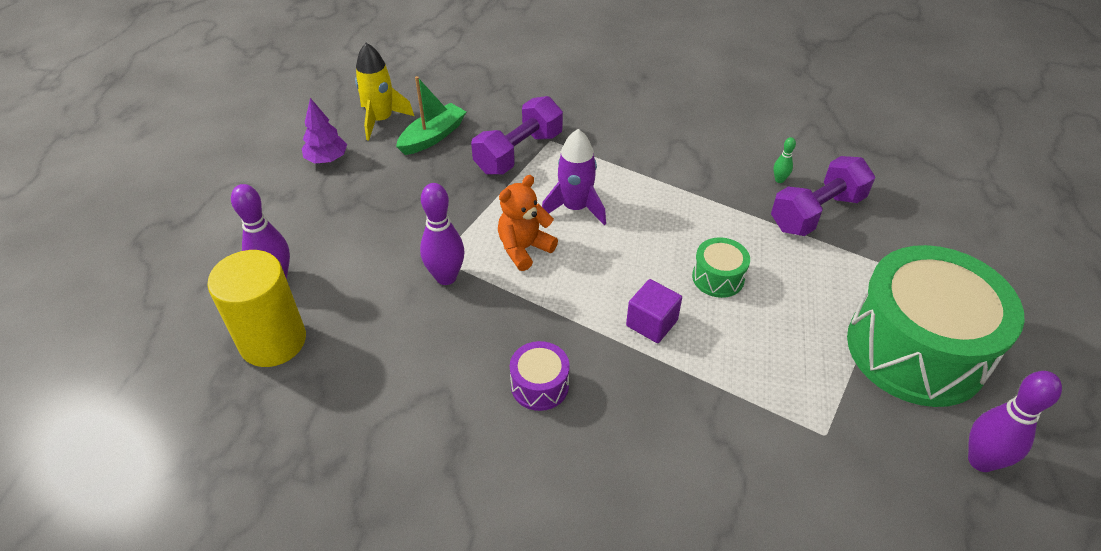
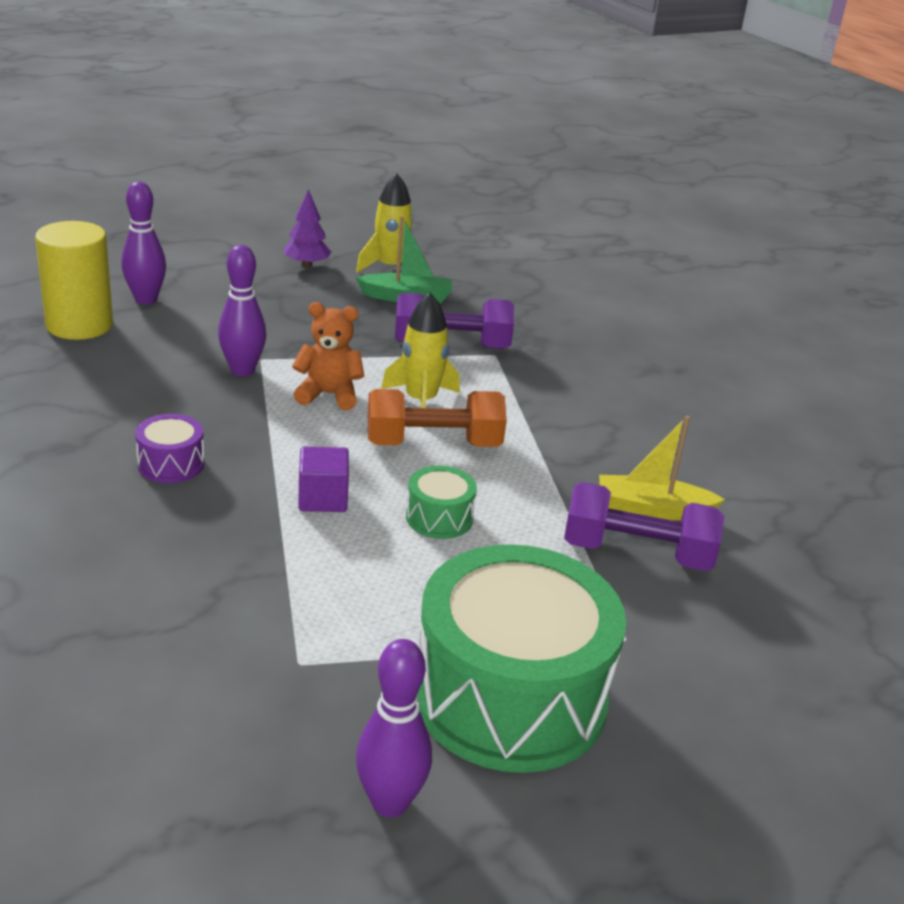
camera: 45 degrees right, 15 degrees down
purple rocket [542,129,606,225] -> yellow rocket [381,293,460,408]
green bowling pin [773,137,796,183] -> yellow boat [599,416,725,521]
none -> orange dumbbell [368,389,507,447]

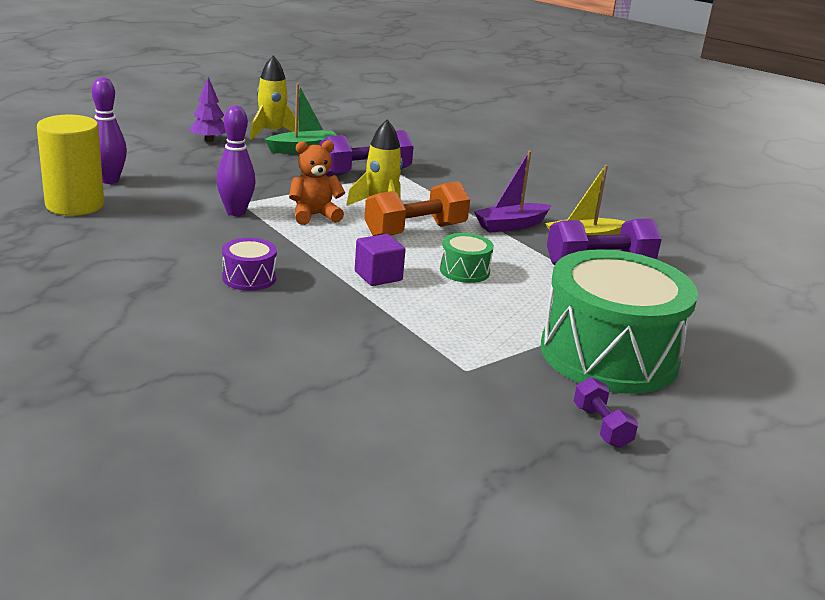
camera: 25 degrees left, 5 degrees down
purple bowling pin [356,639,432,817] -> purple dumbbell [574,377,638,448]
none -> purple boat [474,151,552,233]

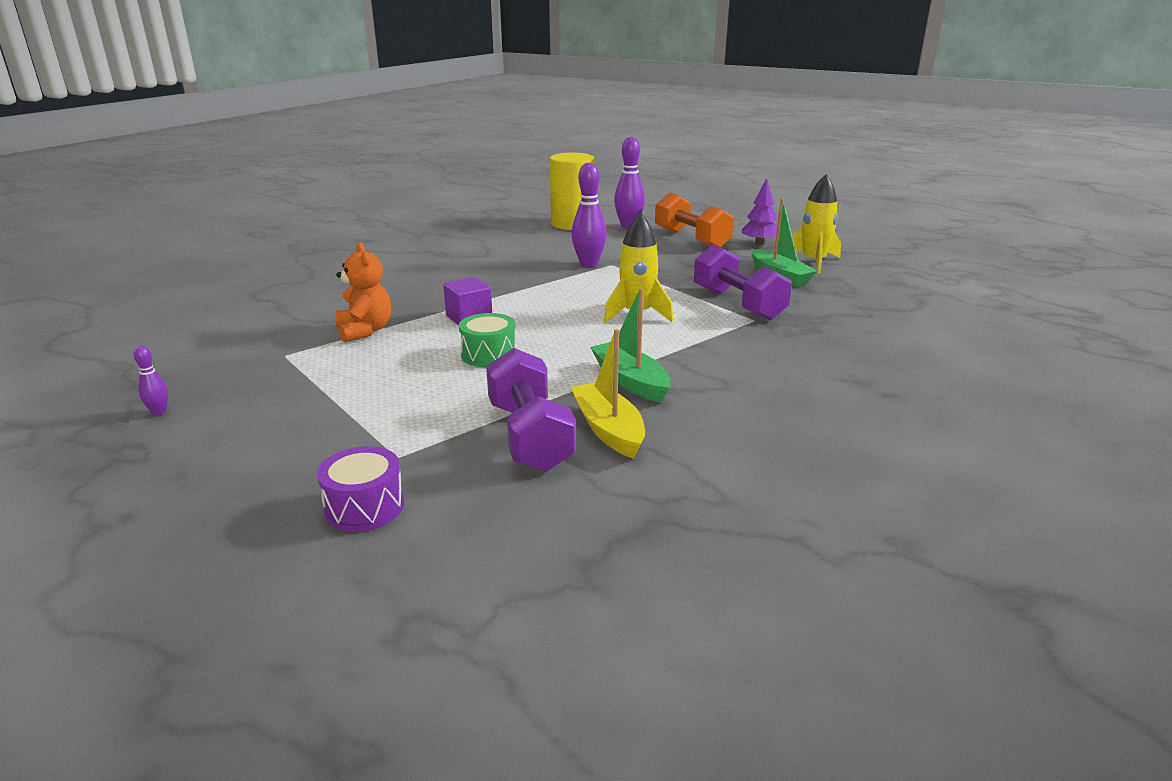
camera: 90 degrees right, 0 degrees up
purple drum [222,238,277,291] -> purple drum moved to [317,446,405,532]
orange teddy bear [289,140,345,225] -> orange teddy bear moved to [335,242,391,342]
orange dumbbell [364,181,470,236] -> orange dumbbell moved to [655,192,734,247]
purple boat [474,151,552,233] -> green boat [590,288,671,403]
green drum [541,249,698,394] -> none
purple dumbbell [574,377,638,448] -> purple bowling pin [134,345,168,415]

